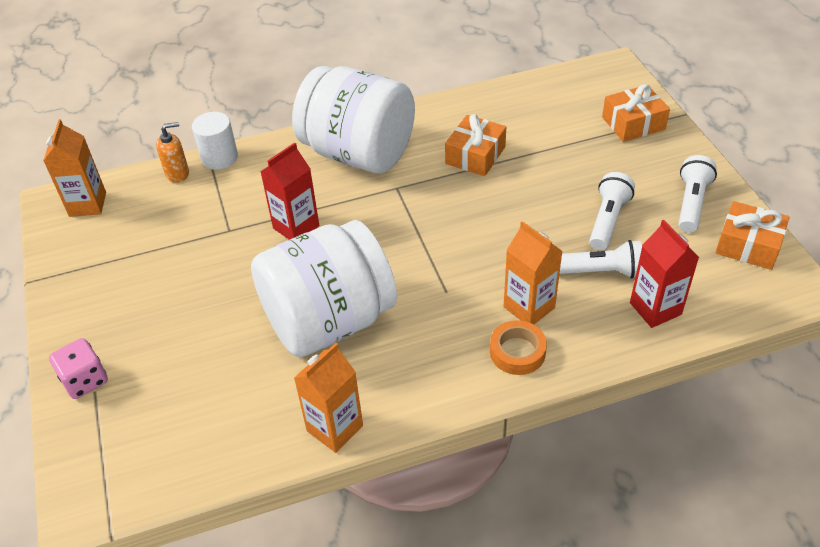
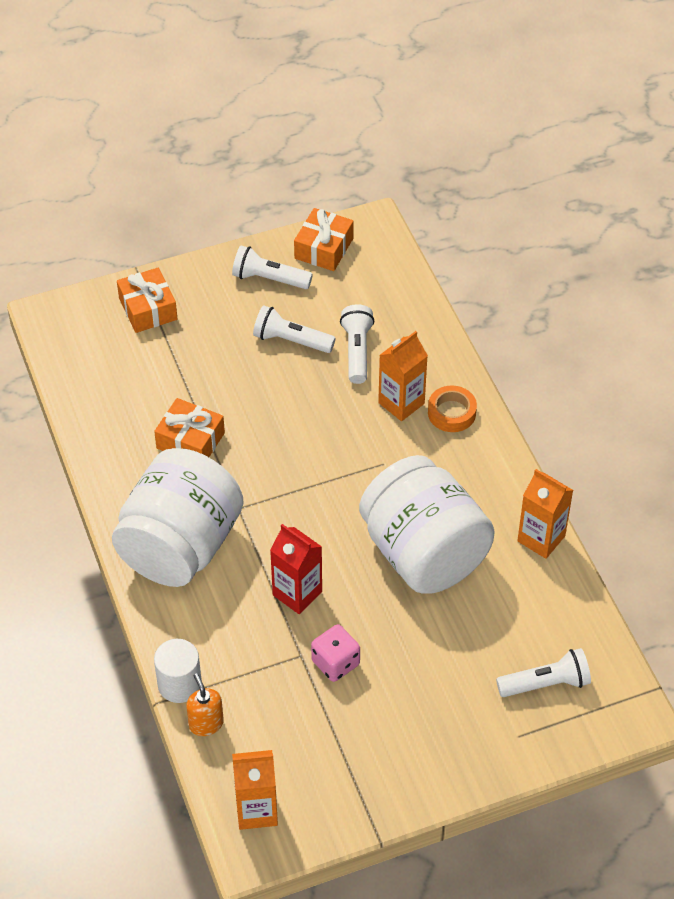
camera: 95 degrees left, 5 degrees up
pink dice [49,338,108,399] -> pink dice moved to [311,624,360,682]
red carton [630,220,699,328] -> none
none -> white flashlight [496,648,591,697]

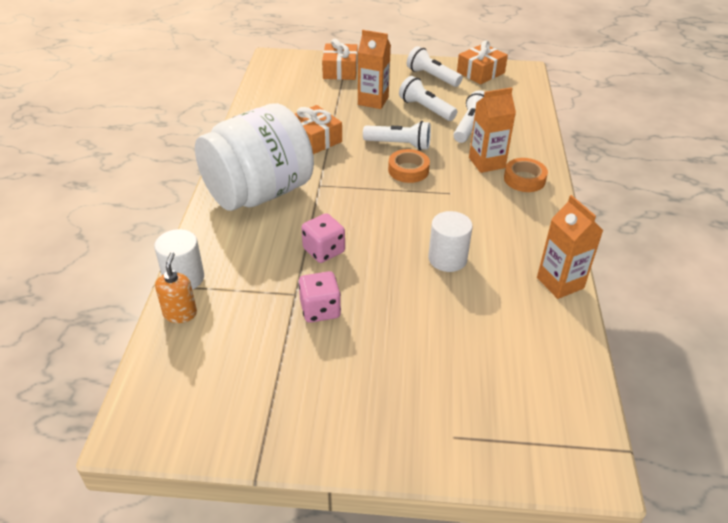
camera: 25 degrees right, 10 degrees down
orange carton [232,750,278,830] -> orange carton moved to [358,30,391,109]
red carton [270,524,322,614] -> pink dice [301,213,345,263]
white jar [359,455,495,594] -> white cylinder [428,211,473,272]
white flashlight [496,648,591,697] -> white flashlight moved to [363,121,431,150]
none -> orange tape [388,149,430,183]

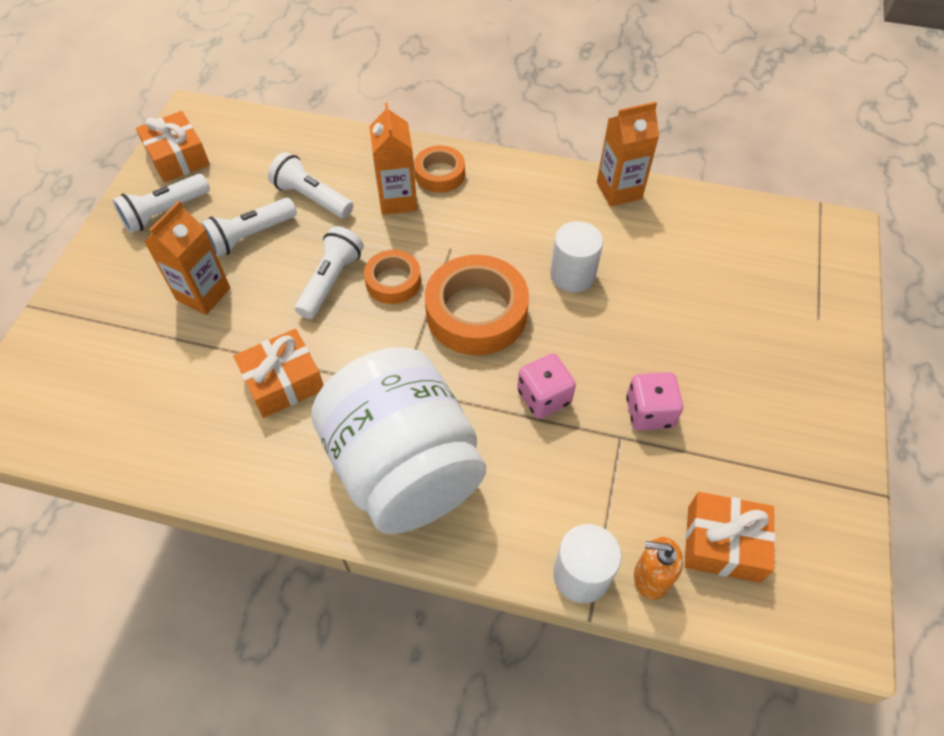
camera: 80 degrees left, 15 degrees up
orange gift [322,39,358,80] -> orange gift moved to [685,492,775,583]
none -> orange tape [425,255,529,355]

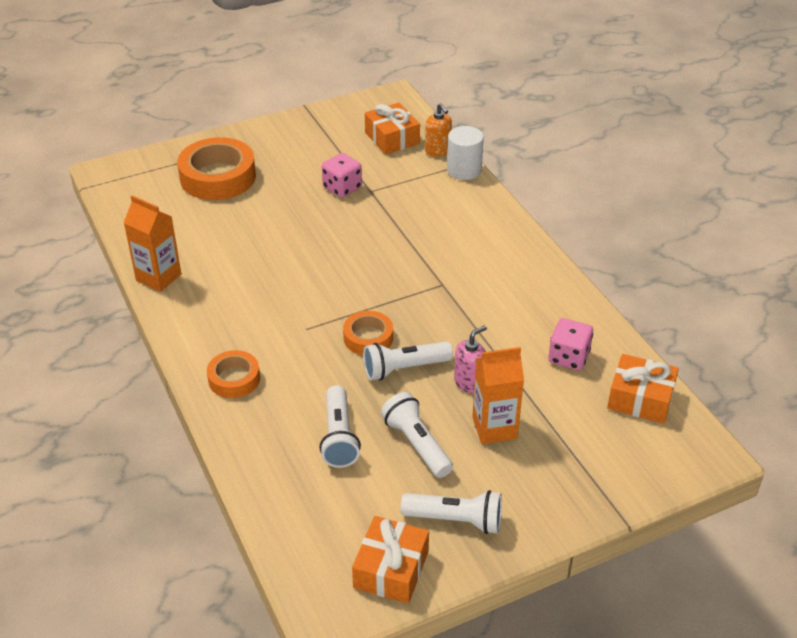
camera: 130 degrees left, 15 degrees down
white flashlight [200,198,297,257] -> white flashlight turned 135 degrees counterclockwise [381,392,453,478]
orange gift [234,329,324,418] -> orange gift moved to [607,354,679,424]
white jar [311,347,486,534] -> none
orange carton [369,103,417,215] -> none
orange tape [425,255,529,355] -> orange tape moved to [177,137,256,200]
pink dice [517,354,576,419] -> pink dice moved to [548,318,593,370]
white cylinder [550,221,603,292] -> none
none -> pink soap dispenser [454,325,487,393]

